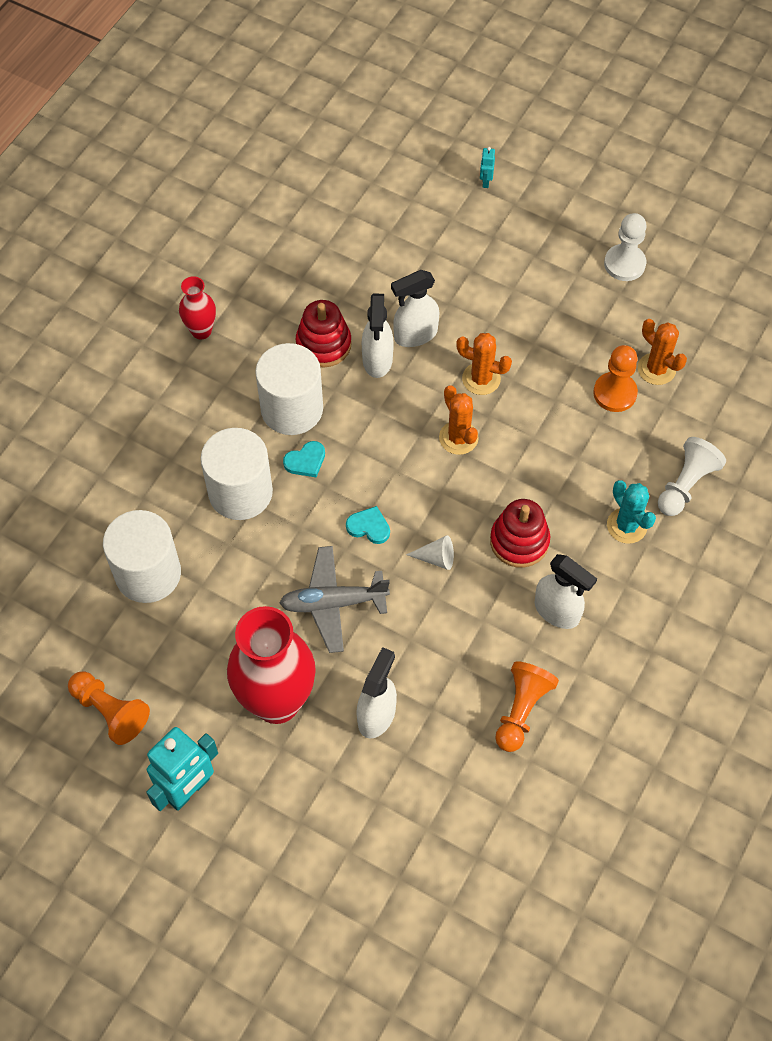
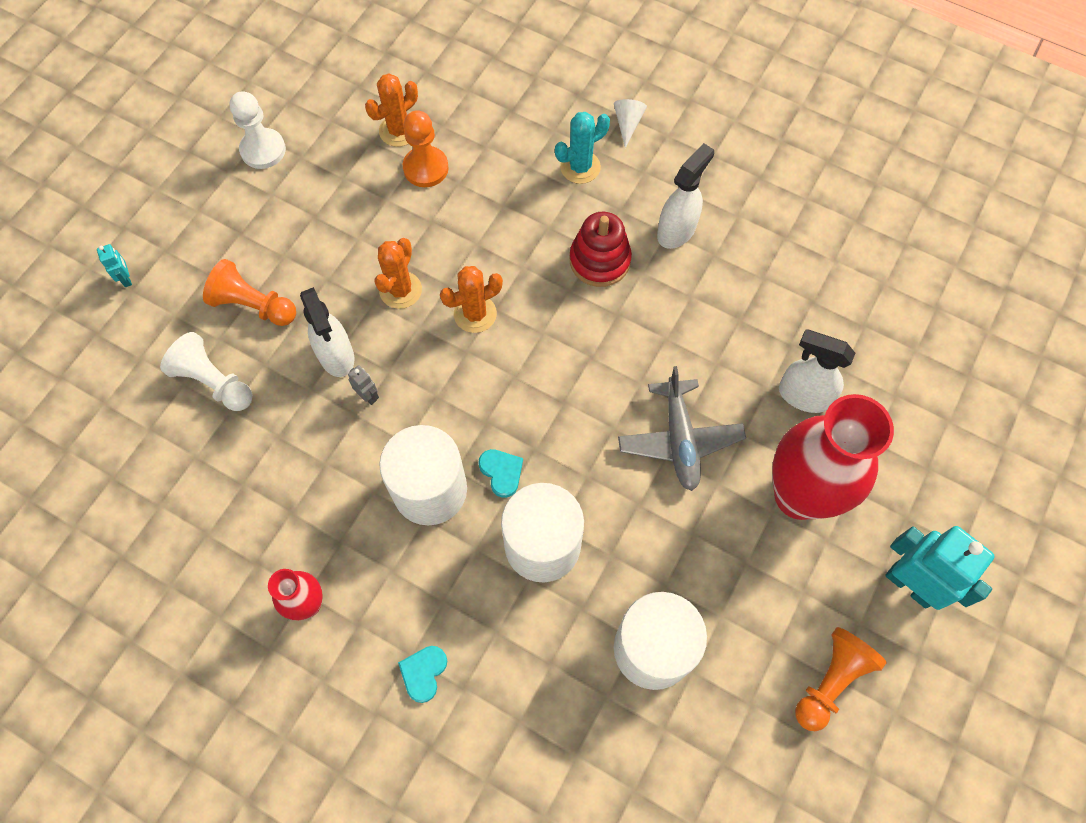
camera: 90 degrees left, 5 degrees up
red stacking toy [296,300,352,368] -> none
turquoise heart [346,506,390,544] -> turquoise heart moved to [398,646,447,703]
white spray bottle [362,294,394,378] -> grey robot [348,365,379,405]
white cone [406,535,454,570] -> white cone moved to [614,99,647,148]
turquoise robot [480,147,495,188] -> turquoise robot turned 120 degrees counterclockwise [97,244,132,287]
orange pawn [495,661,559,752] -> orange pawn moved to [203,259,296,326]
white pawn [658,437,726,516] -> white pawn moved to [160,332,253,411]

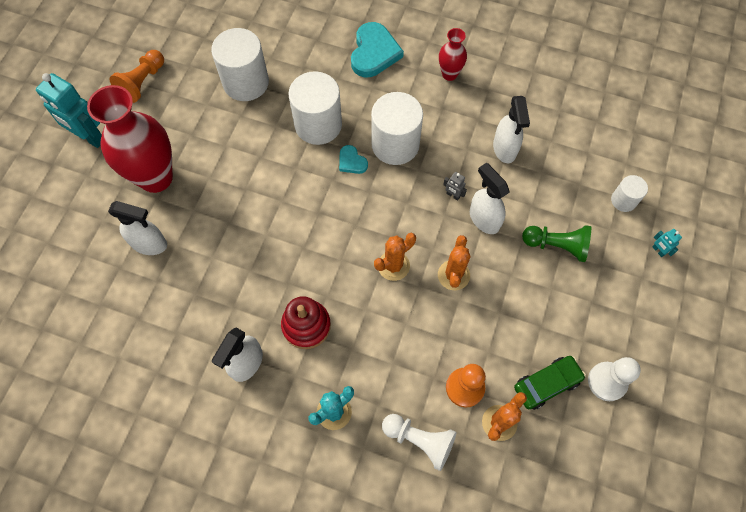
camera: 170 degrees right, 0 degrees up
white pawn [160,332,253,411] -> white pawn moved to [382,414,456,471]
orange pawn [203,259,296,326] -> green pawn [522,225,591,262]
turquoise heart [398,646,447,703] -> turquoise heart [351,22,404,77], size x1.94
white cone [614,99,647,148] -> none
grey plane [618,366,746,491] -> none
none -> white spray bottle [493,96,530,163]
none -> green car [514,356,586,410]
none -> white cylinder [611,175,648,212]

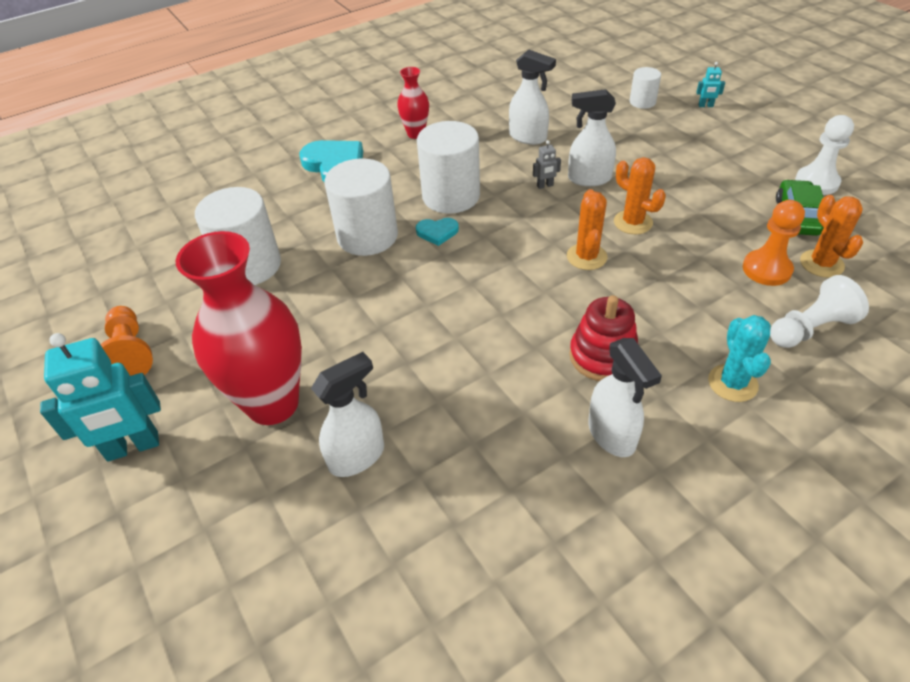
camera: 50 degrees left, 20 degrees down
green pawn [522,225,591,262] -> none

